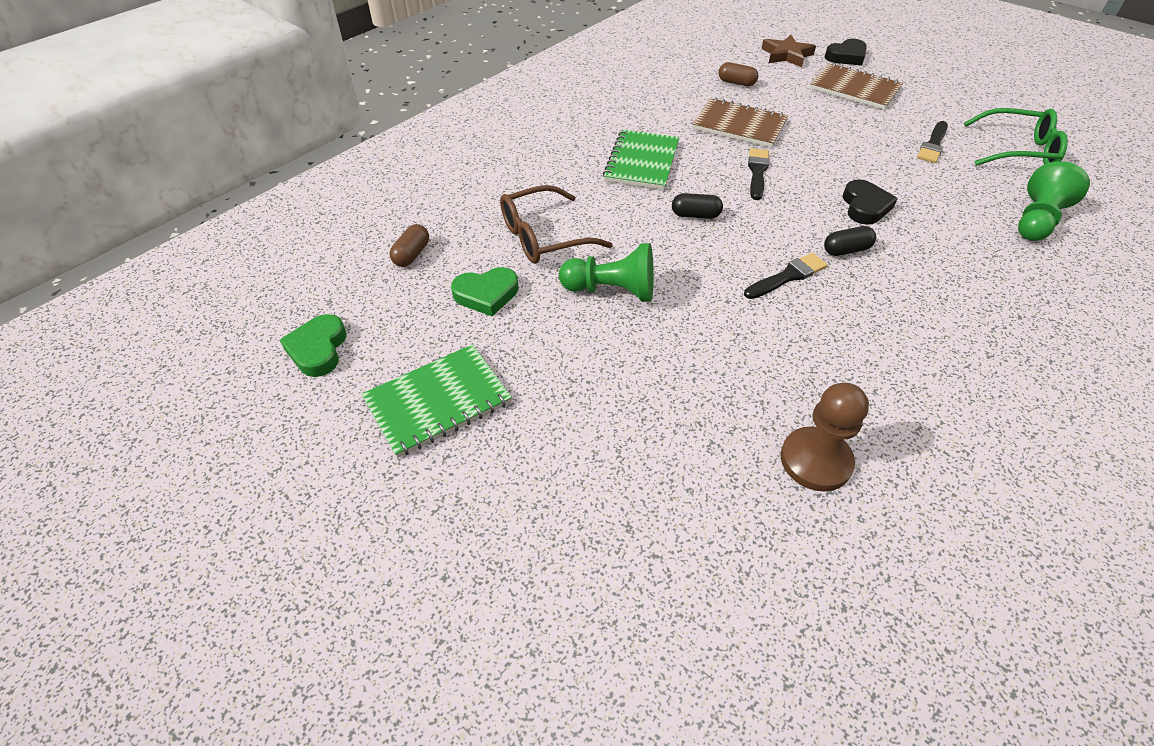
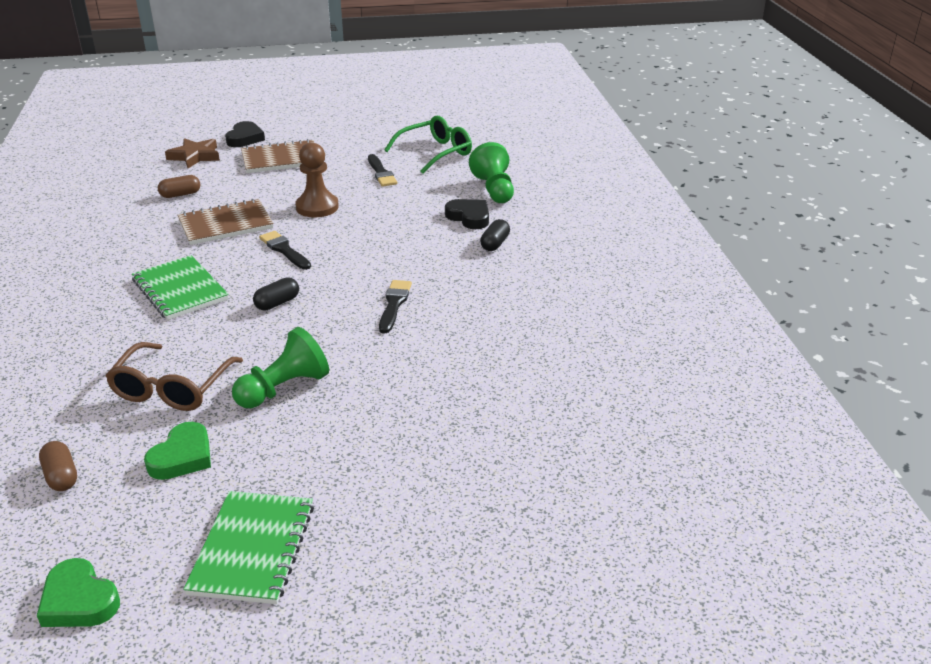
camera: 50 degrees left, 15 degrees down
brown pawn [781,383,869,492] -> brown pawn moved to [295,142,339,218]
black capsule [824,226,876,256] -> black capsule moved to [480,219,510,251]
black heart [843,179,898,225] -> black heart moved to [445,199,489,229]

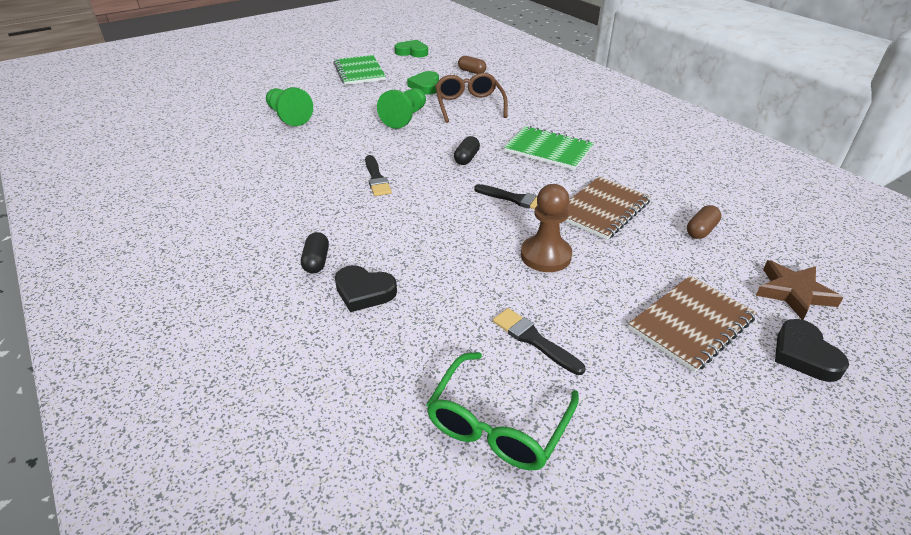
camera: 155 degrees right, 5 degrees up
green pawn [469,142,514,203] -> green pawn moved to [266,87,313,126]

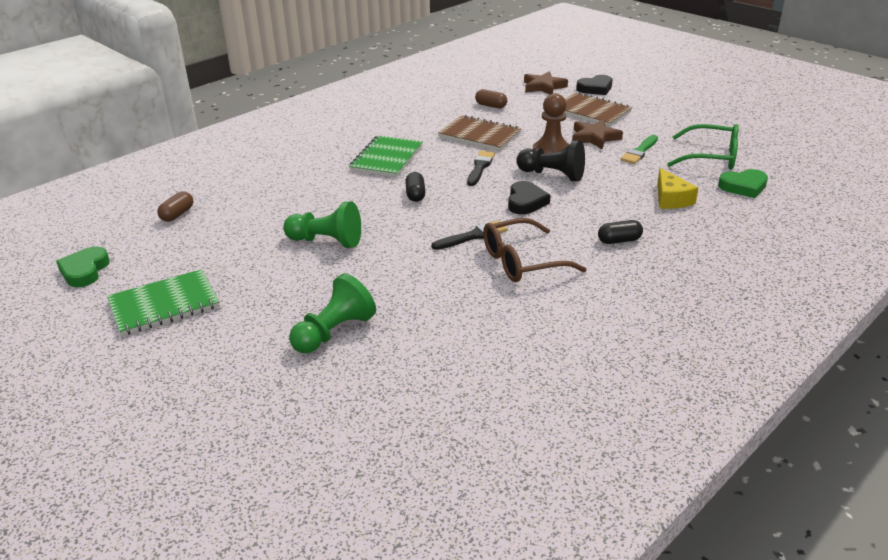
camera: 100 degrees left, 5 degrees down
black heart [335,265,397,312] -> black heart moved to [508,181,550,215]
green heart [407,71,439,95] -> green heart moved to [718,169,768,198]
brown glasses [435,73,508,123] -> brown glasses moved to [483,218,587,282]
black capsule [454,136,480,165] -> black capsule turned 75 degrees clockwise [405,172,426,202]
black brush [493,308,585,375] -> green brush [620,135,658,164]
none -> black pawn [516,140,585,182]
none -> brown star [572,120,623,150]
none -> yellow cheese [657,168,698,209]

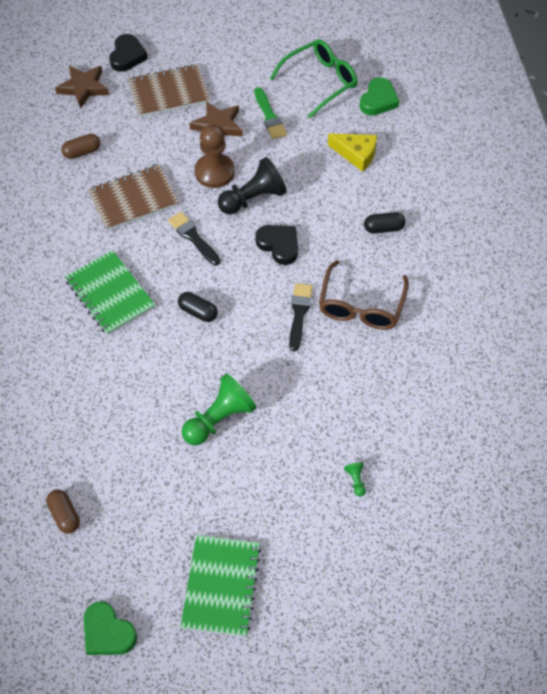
camera: 55 degrees left, 25 degrees up
green pawn [289,273,376,353] -> green pawn [344,462,366,496], size x0.42
black capsule [598,220,643,244] -> black capsule turned 60 degrees clockwise [364,212,405,233]

